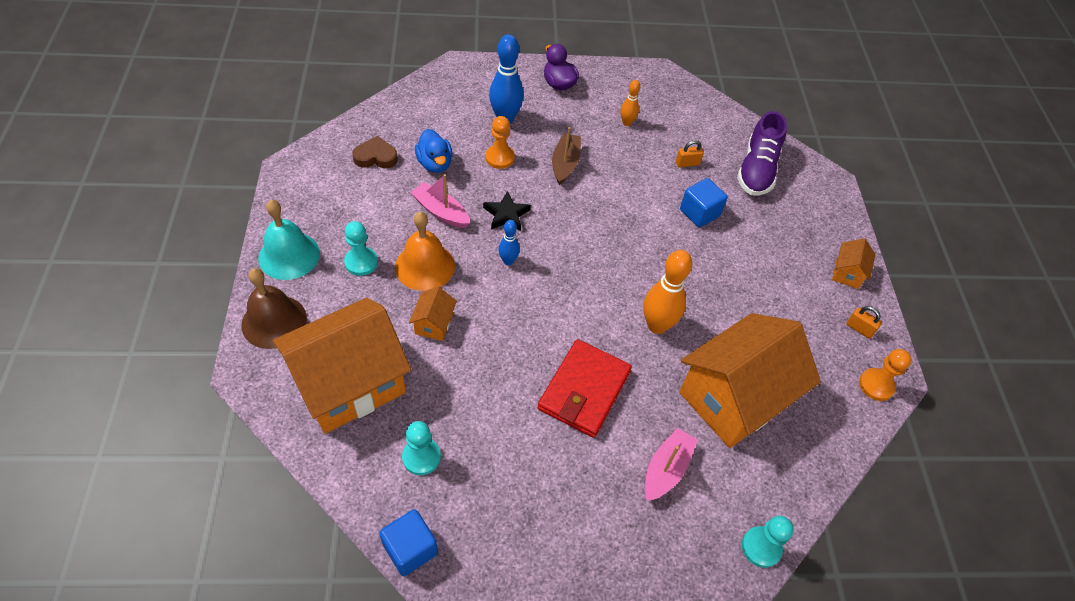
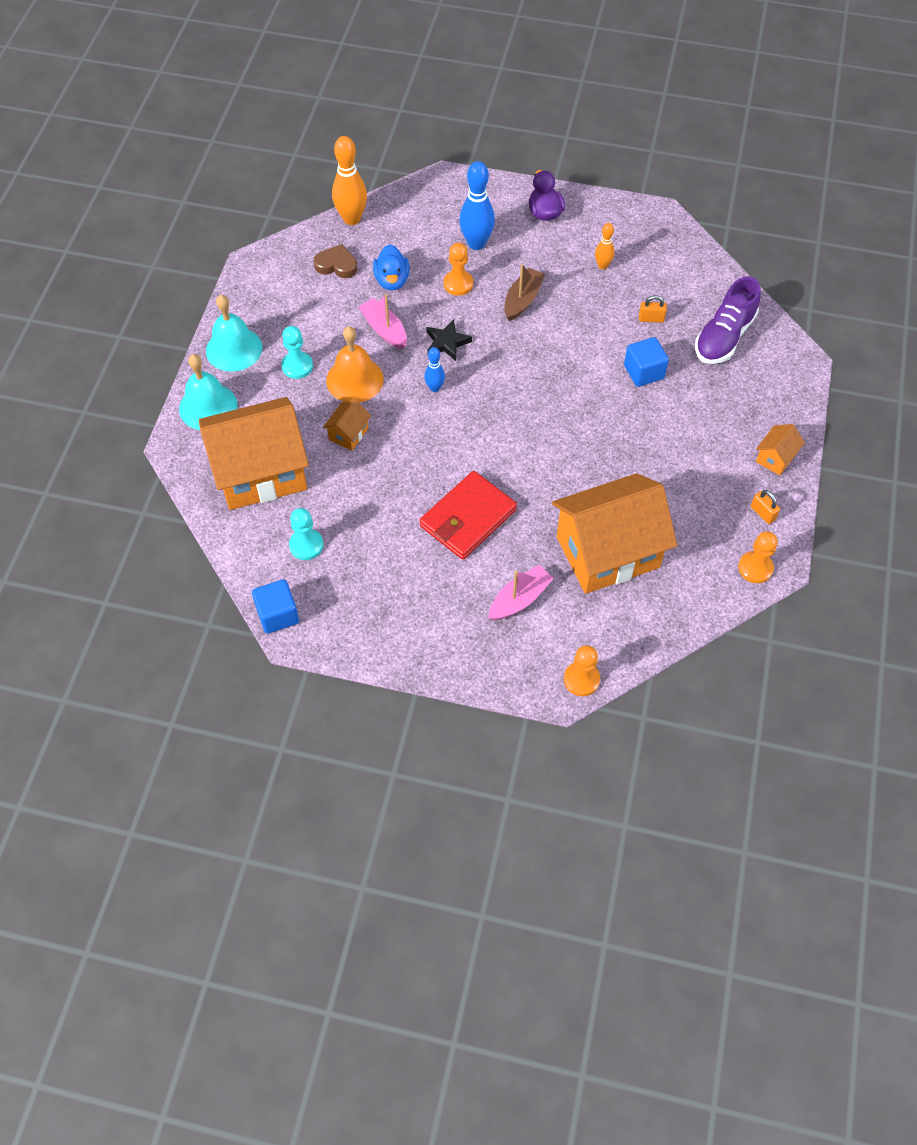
camera: 20 degrees right, 5 degrees up
brown bell [241,268,307,349] -> turquoise bell [179,354,237,430]
orange bowling pin [643,250,692,334] -> orange bowling pin moved to [332,136,367,225]
turquoise pawn [742,516,794,568] -> orange pawn [564,645,600,696]

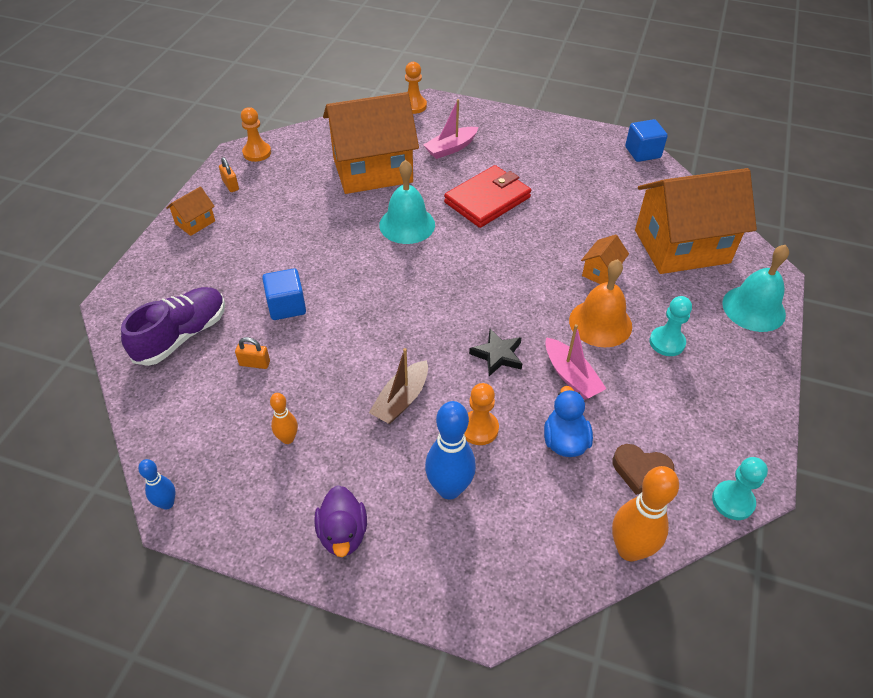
camera: 175 degrees left, 10 degrees down
turquoise bell [206,295,262,372] -> turquoise bell moved to [379,160,435,244]
turquoise pawn [289,508,323,560] -> turquoise pawn moved to [712,457,768,520]
blue bowling pin [424,347,445,392] -> blue bowling pin moved to [138,459,176,510]

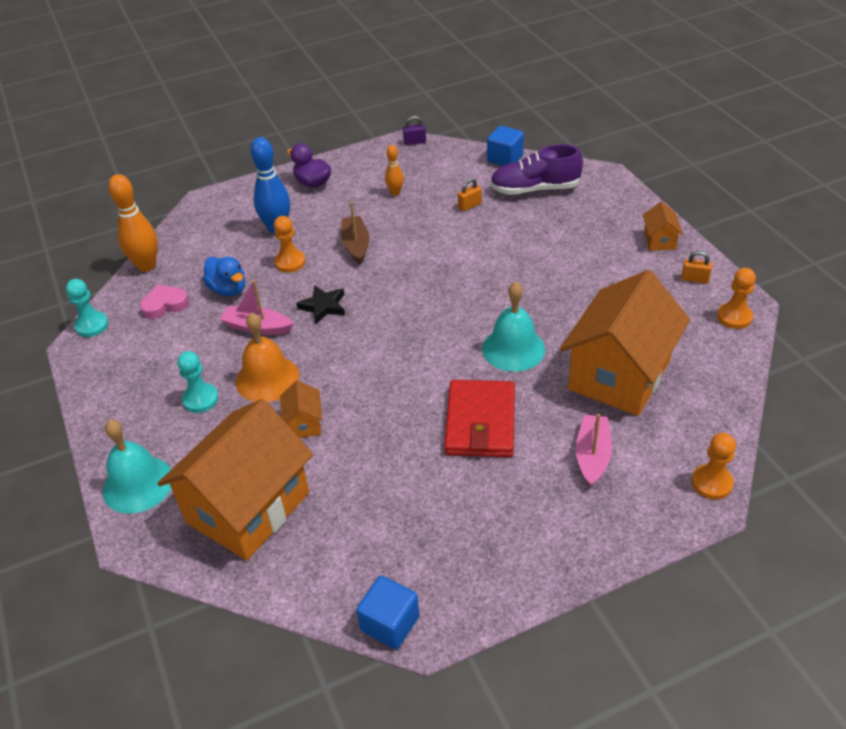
camera: 140 degrees right, 5 degrees down
purple shoe [121,287,225,366] -> purple shoe turned 90 degrees clockwise [490,144,583,195]
blue bowling pin [138,459,176,510] -> purple padlock [403,116,426,145]
blue cube [262,268,306,320] -> blue cube moved to [487,126,524,166]
brown heart [613,444,674,495] -> pink heart [140,284,189,319]

